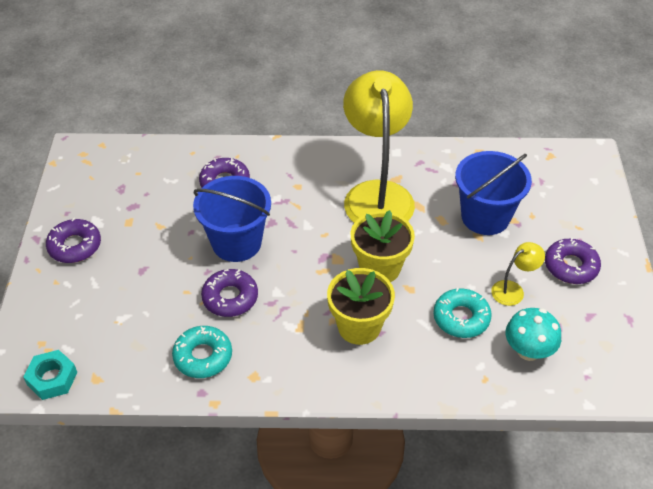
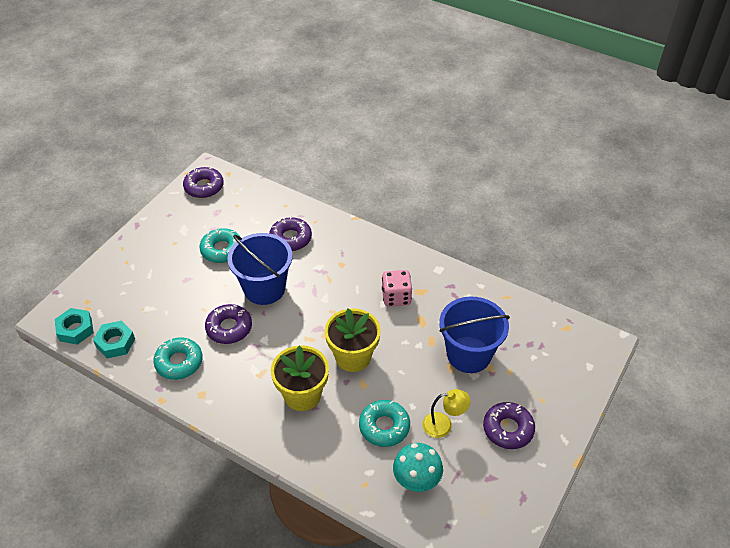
camera: 30 degrees right, 0 degrees up
purple donut [46,218,101,263] -> purple donut moved to [183,167,224,198]
yellow lamp [343,70,415,223] -> pink dice [382,270,412,307]
none -> turquoise nut [93,321,135,358]
none -> turquoise donut [199,228,240,263]

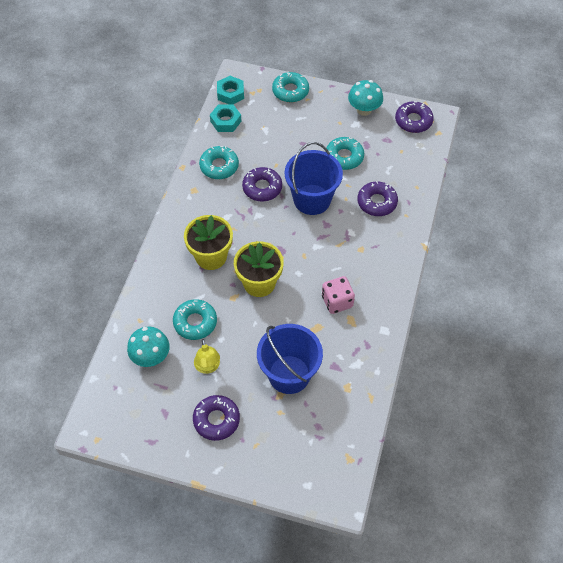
camera: 75 degrees right, 10 degrees up
none -> turquoise donut [272,72,309,102]
none -> turquoise mushroom [348,80,383,116]

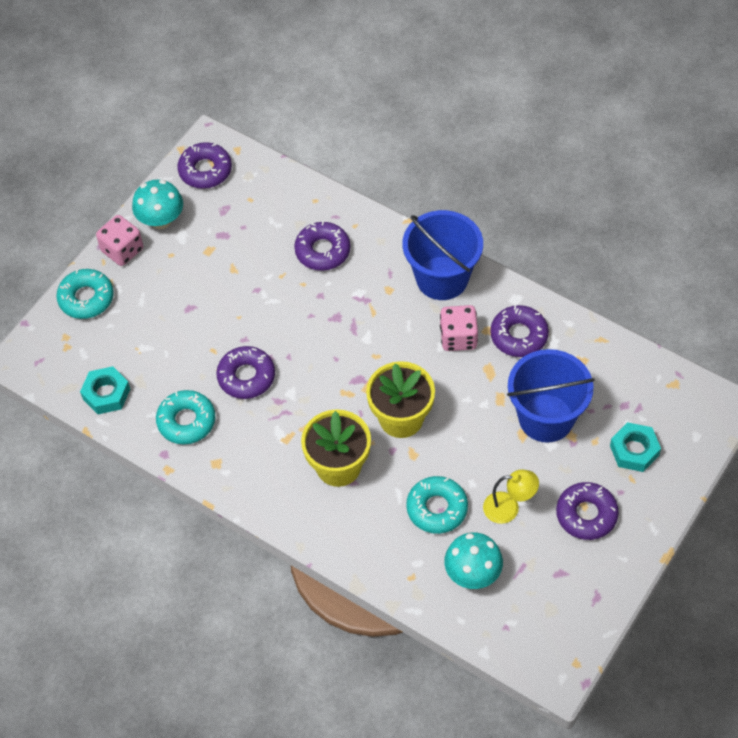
camera: 70 degrees left, 0 degrees up
turquoise nut [217,76,244,104] -> turquoise nut moved to [610,422,661,472]
blue bucket [284,142,343,215] -> blue bucket moved to [403,210,483,300]
turquoise donut [325,137,364,170] -> none
none -> pink dice [96,215,143,266]
none -> purple donut [490,305,549,357]

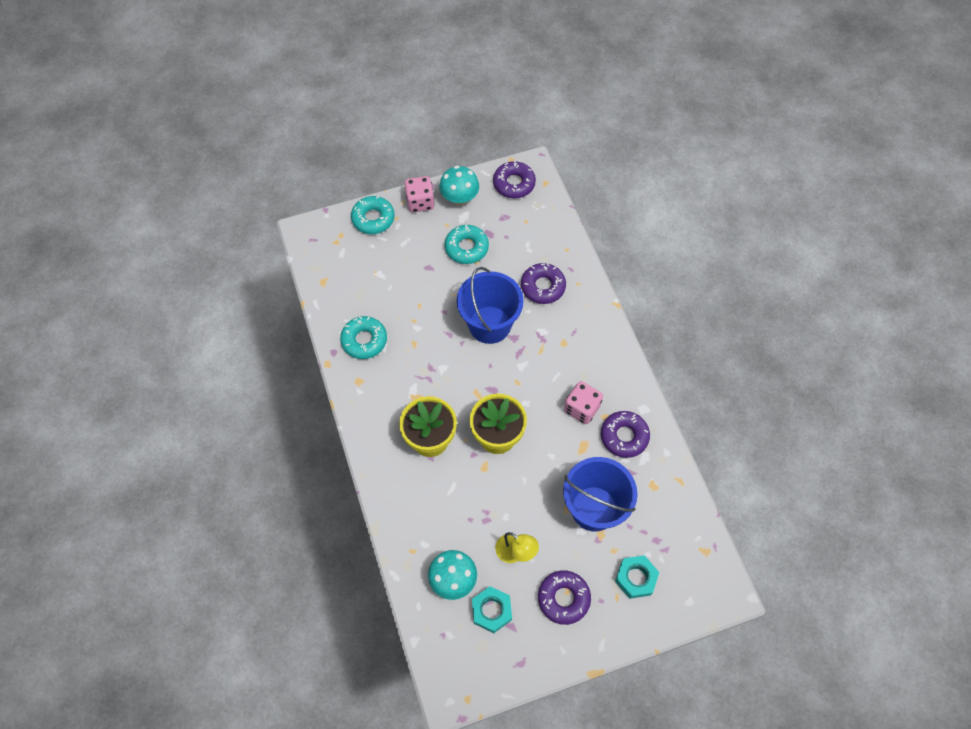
camera: 35 degrees right, 5 degrees up
turquoise nut [80,366,130,414] -> turquoise nut moved to [472,586,512,633]
purple donut [216,346,275,399] -> none
blue bucket [403,210,483,300] -> blue bucket moved to [457,267,524,344]
turquoise donut [406,476,468,534] -> turquoise donut moved to [445,225,489,264]

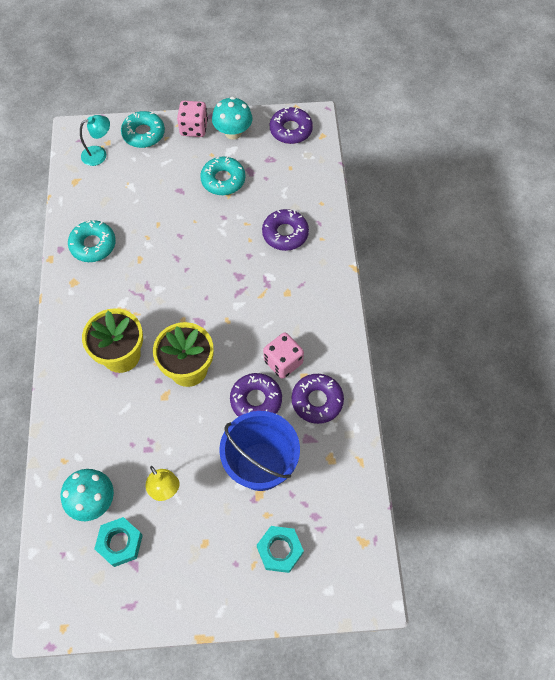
camera: 15 degrees right, 0 degrees up
blue bucket [457,267,524,344] -> none
purple donut [538,570,591,625] -> purple donut moved to [230,373,282,417]
none -> turquoise lamp [80,115,110,166]

